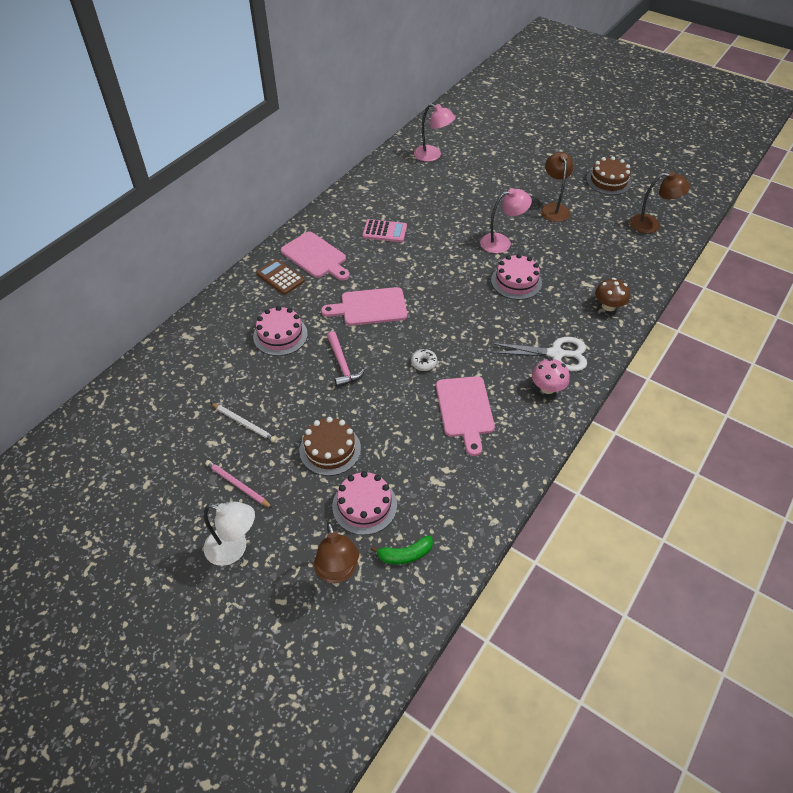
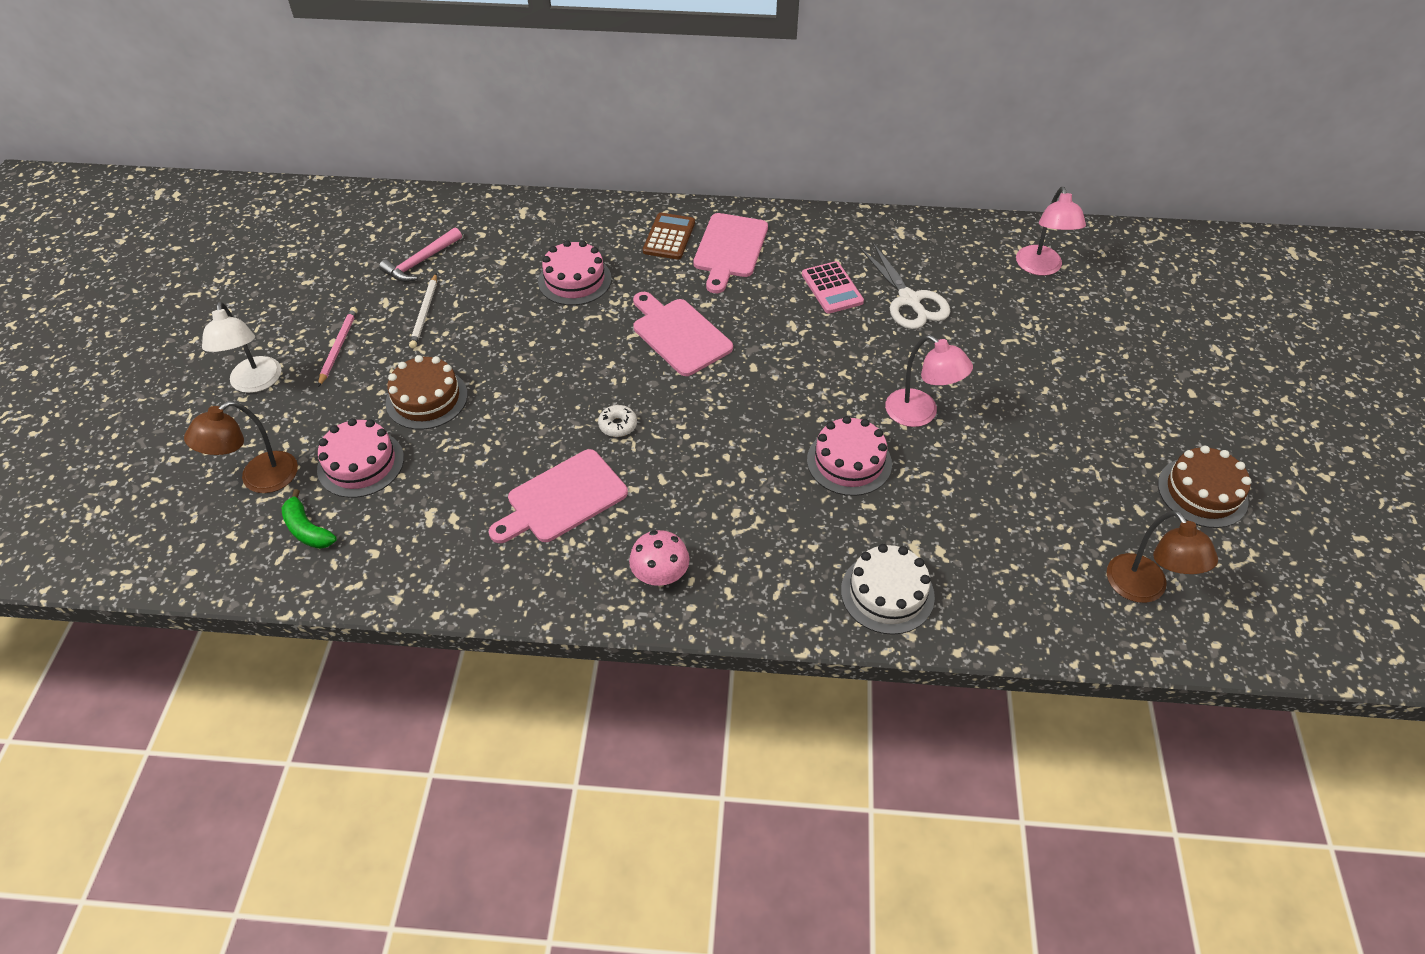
camera: 60 degrees right, 0 degrees up
pink hammer [327,331,365,387] -> pink hammer moved to [379,227,462,282]
white scissors [490,337,587,372] -> white scissors moved to [860,243,951,329]
brown lamp [541,152,573,222] -> none
brown mushroom [595,278,630,311] -> white cake [841,544,935,635]

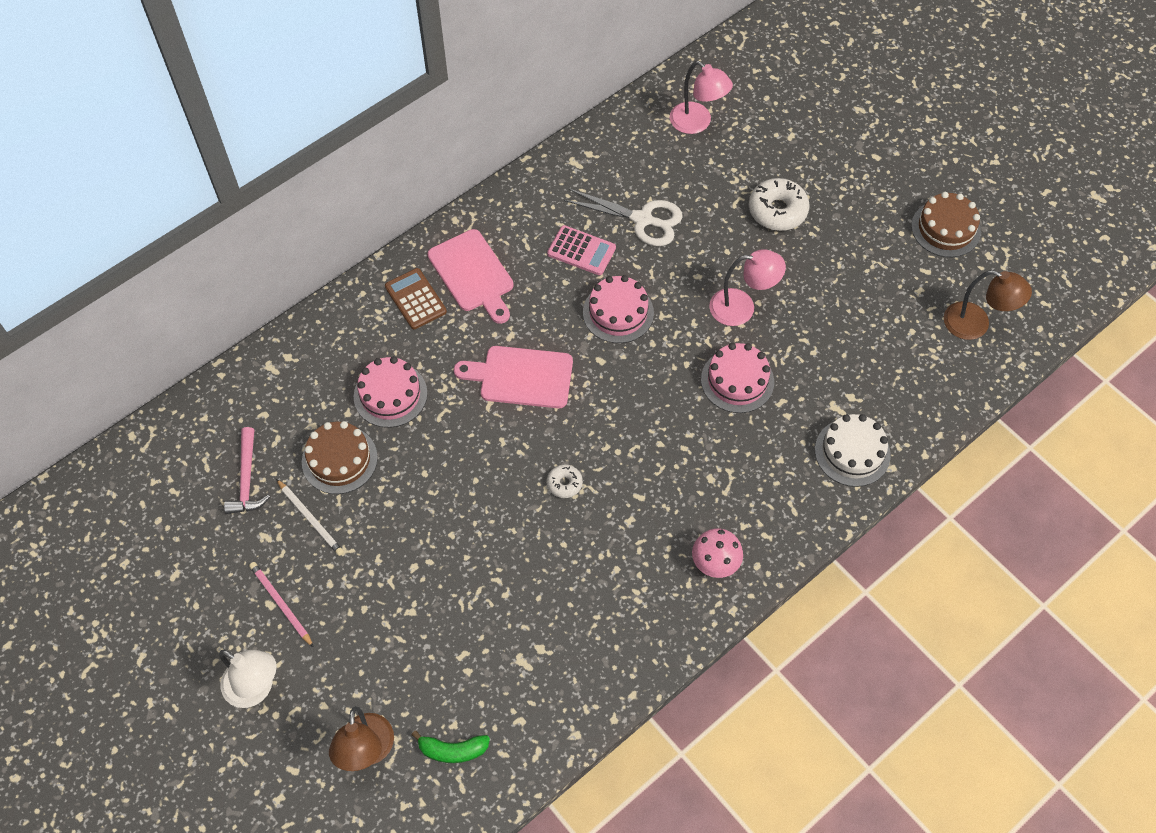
camera: 45 degrees left, 10 degrees up
pink cake [317,418,404,498] -> pink cake moved to [583,275,654,343]
brown cake [386,355,468,430] -> brown cake moved to [302,421,378,494]
pink cutting board [489,449,628,543] -> none
none -> white donut [749,178,810,231]

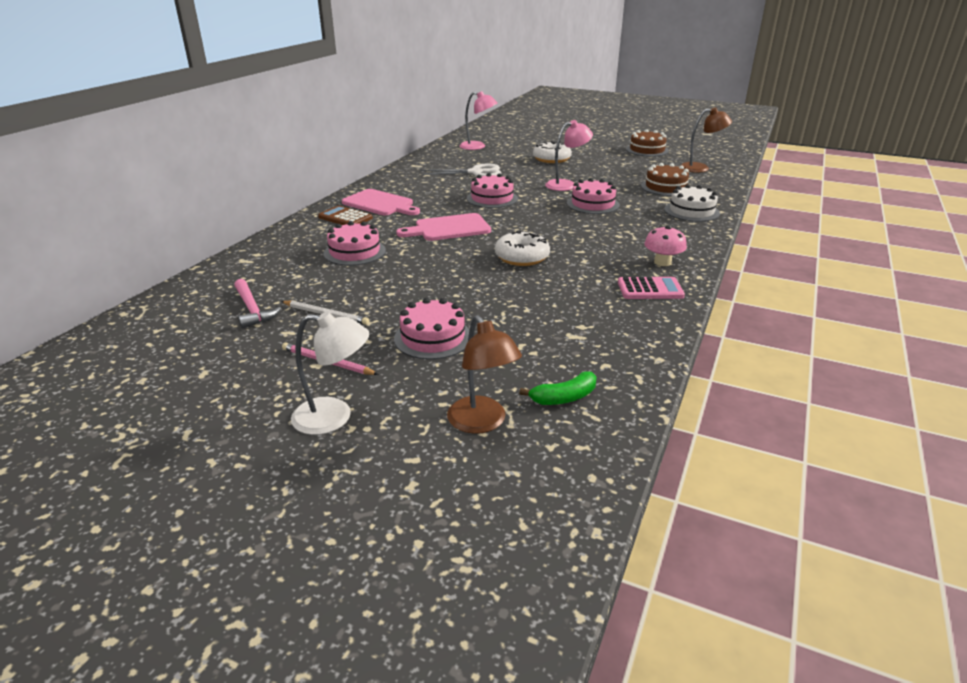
camera: 25 degrees left, 30 degrees down
brown cake [302,421,378,494] -> brown cake moved to [641,163,689,196]
pink calculator [547,225,616,275] -> pink calculator moved to [618,277,685,299]
white donut [547,464,583,498] -> white donut [495,230,550,266], size x1.87
none -> pink cake [394,298,470,360]

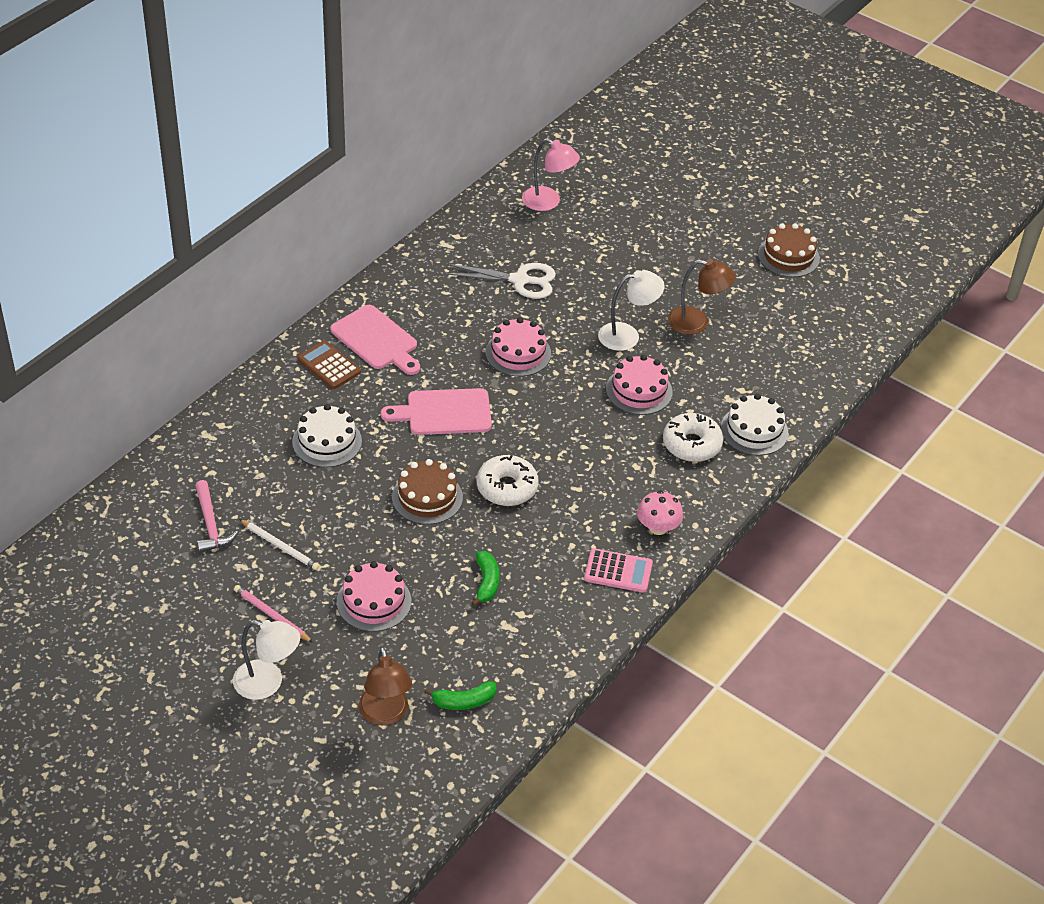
camera: 10 degrees right, 15 degrees up
pink cake [324,221,386,266] -> white cake [292,404,362,468]
white donut [533,141,572,163] -> white donut moved to [663,413,724,462]
pink lamp [545,120,593,191] -> white lamp [598,270,665,351]
brown cake [641,163,689,196] -> brown cake moved to [392,459,463,525]
brown lamp [680,107,732,173] -> brown lamp moved to [668,259,736,335]
none -> green banana [471,551,499,606]

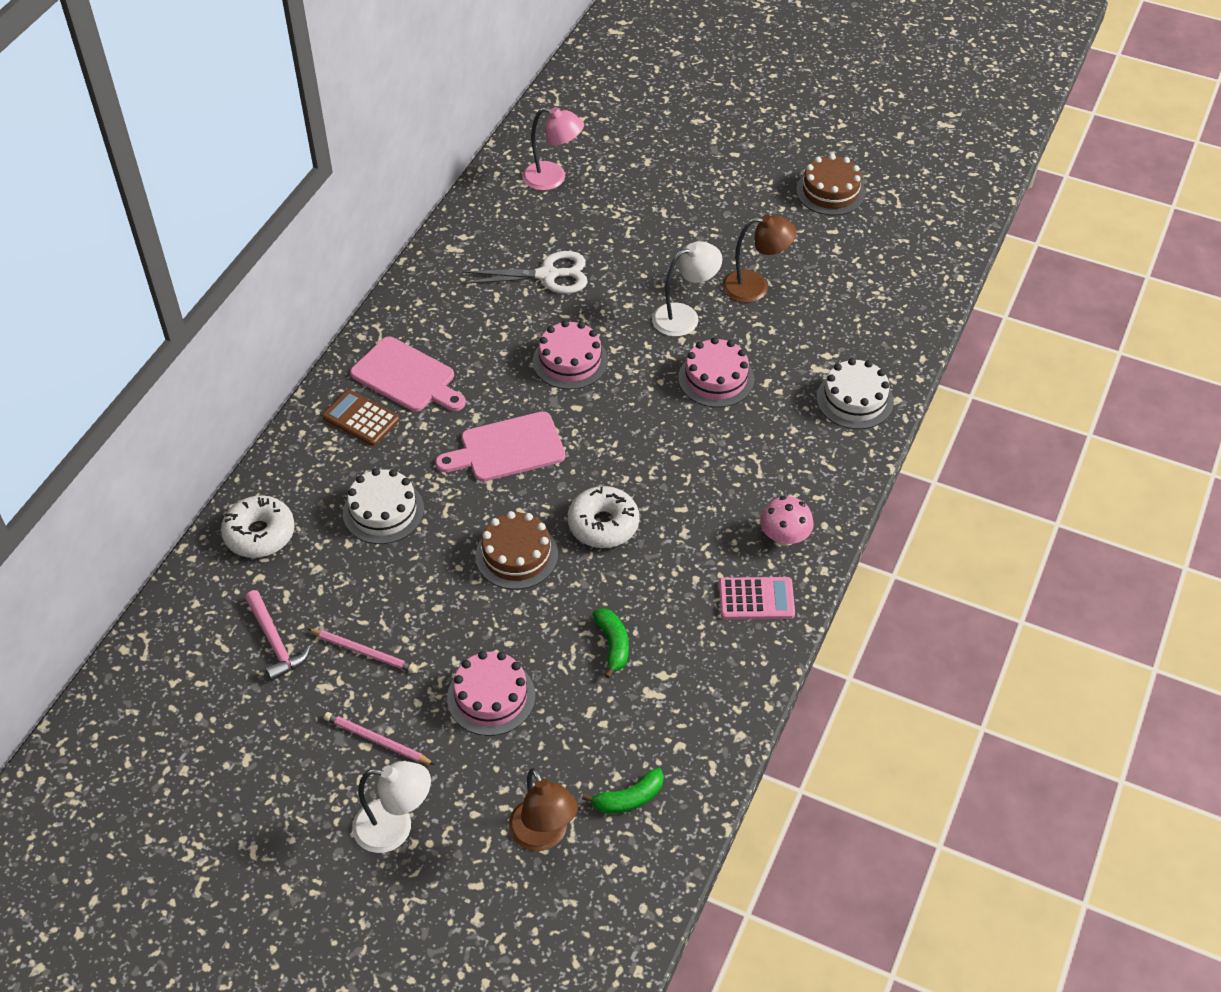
camera: 10 degrees left, 5 degrees up
white pencil [239,519,320,570] -> pink pencil [308,629,417,673]
white donut [663,413,724,462] -> white donut moved to [221,495,295,558]

